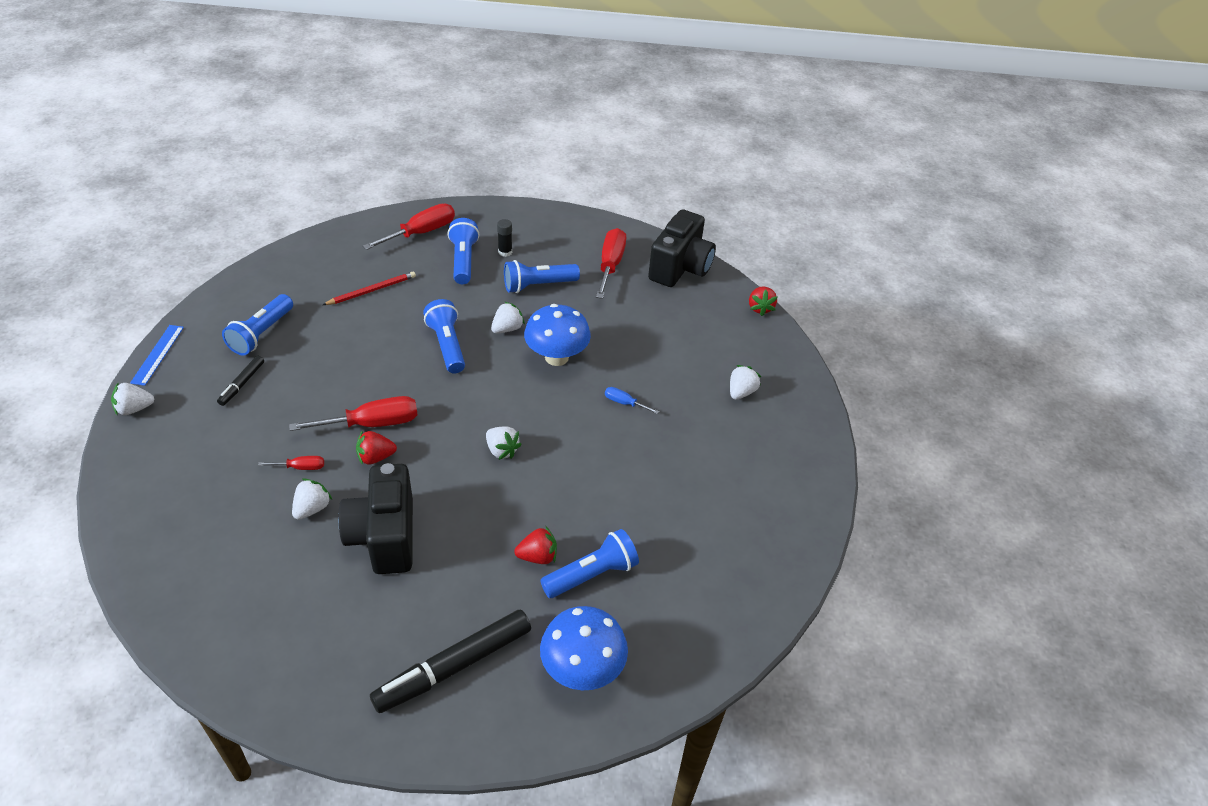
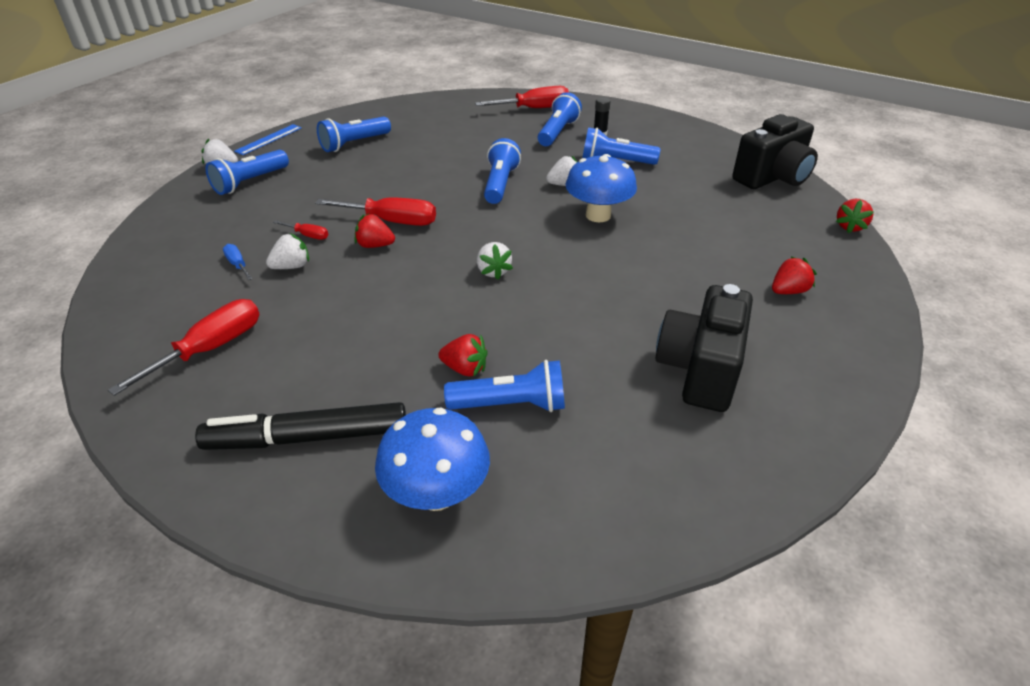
camera: 30 degrees right, 5 degrees down
black marker [217,356,264,406] -> none
red pencil [323,271,416,305] -> none
black camera [338,463,413,574] -> black camera moved to [656,284,753,412]
red screwdriver [596,228,626,299] -> red screwdriver moved to [108,299,260,396]
blue screwdriver [605,387,659,414] -> blue screwdriver moved to [223,244,253,280]
white strawberry [730,365,761,400] -> red strawberry [772,256,817,294]
none -> blue flashlight [205,150,289,195]

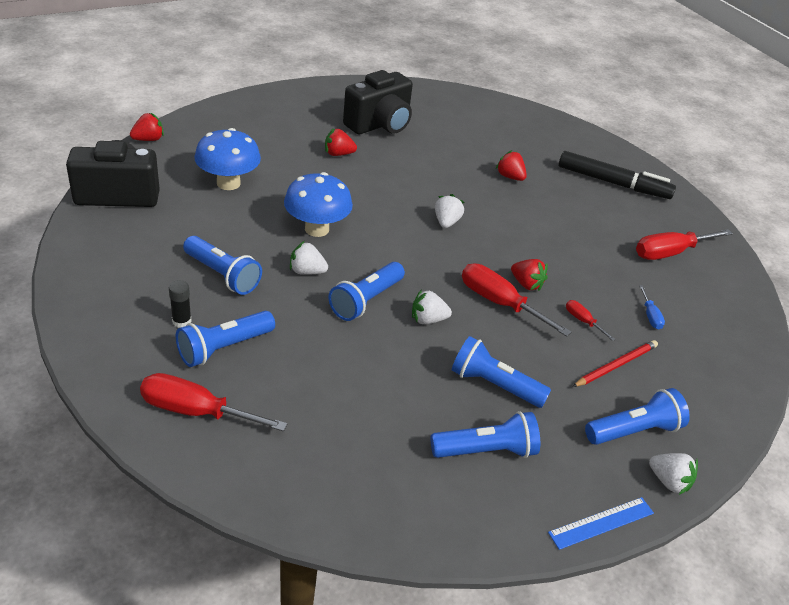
camera: 155 degrees left, 0 degrees up
white strawberry [266,233,309,269] -> white strawberry moved to [412,289,452,324]
blue mushroom [375,408,490,511] -> blue mushroom moved to [194,128,261,190]
blue flashlight [444,360,565,412] -> blue flashlight moved to [451,336,551,408]
red strawberry [772,256,817,294] -> red strawberry moved to [325,128,357,156]
none -> red pencil [572,340,658,387]

